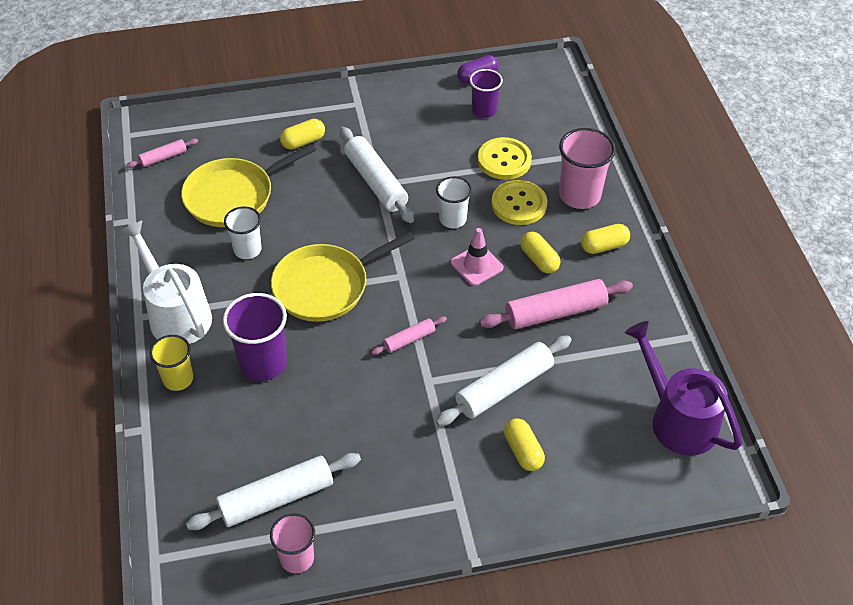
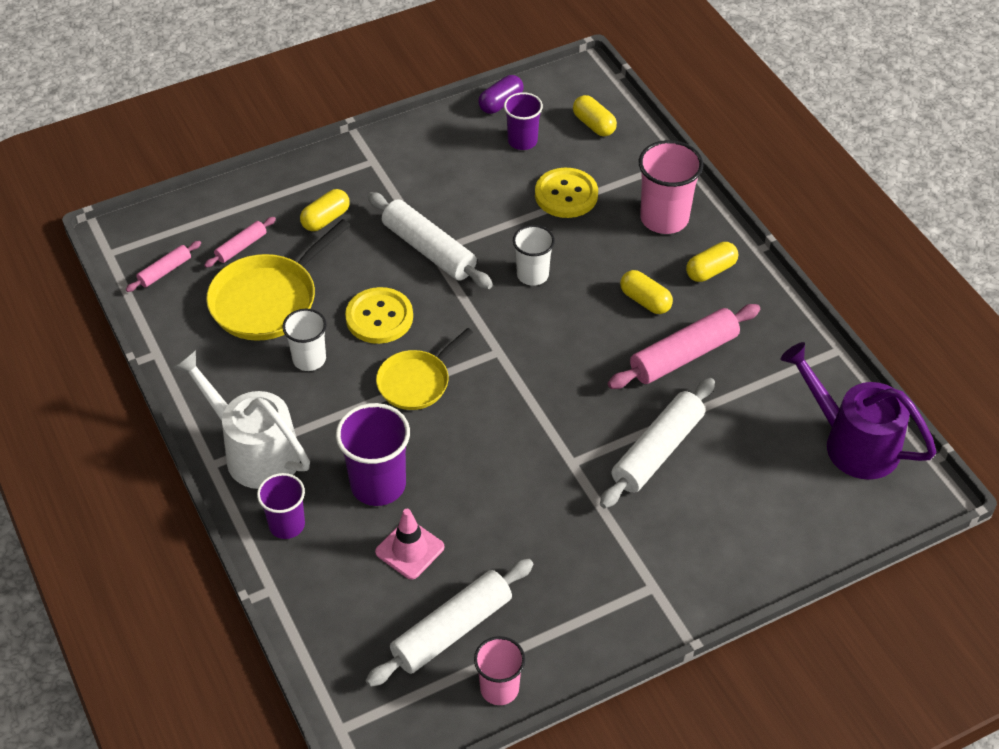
camera: 15 degrees left, 0 degrees up
yellow cup [150,335,193,391] -> purple cup [257,473,305,539]
yellow pan [271,232,415,322] -> yellow pan [376,328,473,410], size x0.65
pink rolling pin [371,316,447,355] -> pink rolling pin moved to [204,217,276,268]
pink traffic cone [451,228,504,286] -> pink traffic cone moved to [375,509,444,580]
yellow button [491,180,547,225] -> yellow button moved to [345,287,413,344]
yellow capsule [504,418,545,471] -> yellow capsule moved to [573,95,617,136]

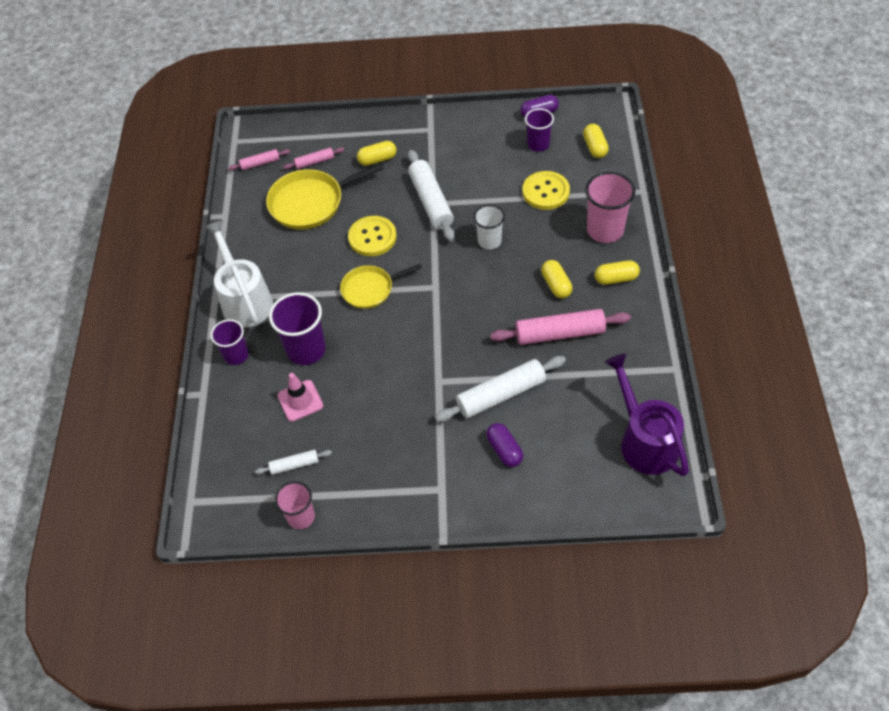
camera: 30 degrees right, 5 degrees up
white cup [282,309,327,371] -> none
white rolling pin [365,559,533,687] -> white rolling pin [255,450,332,475], size x0.52
none -> purple capsule [486,423,523,467]

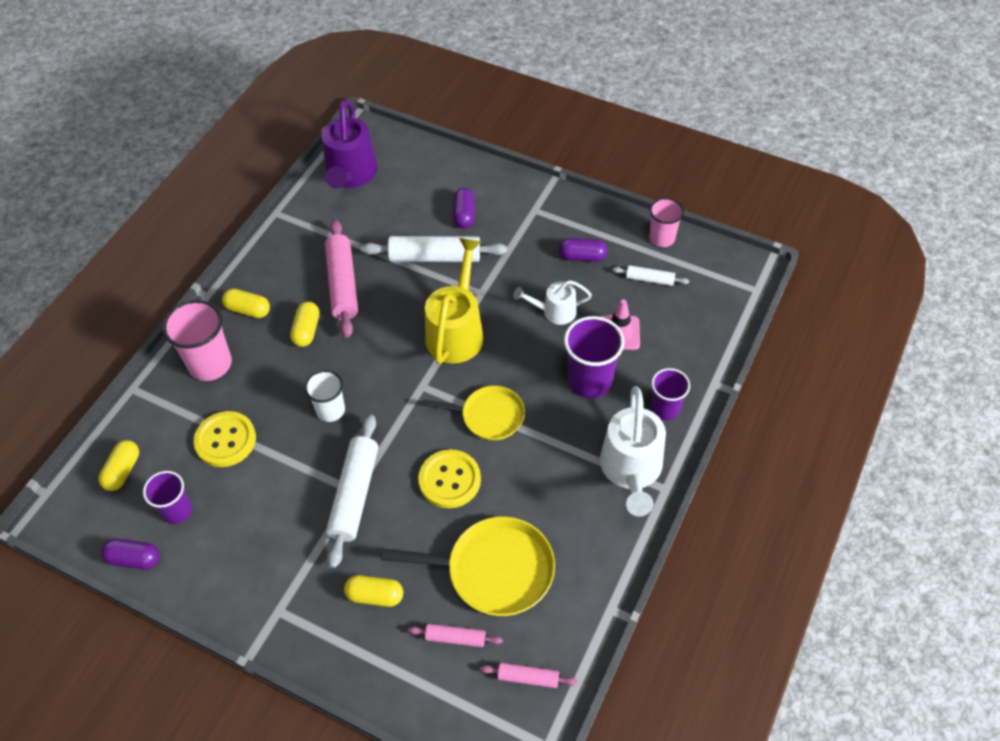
camera: 155 degrees left, 0 degrees up
pink rolling pin [490,309,631,345] -> pink rolling pin turned 60 degrees clockwise [325,219,358,338]
none -> yellow watering can [425,238,483,364]
none -> white watering can [513,280,592,325]
none -> purple capsule [559,238,608,262]

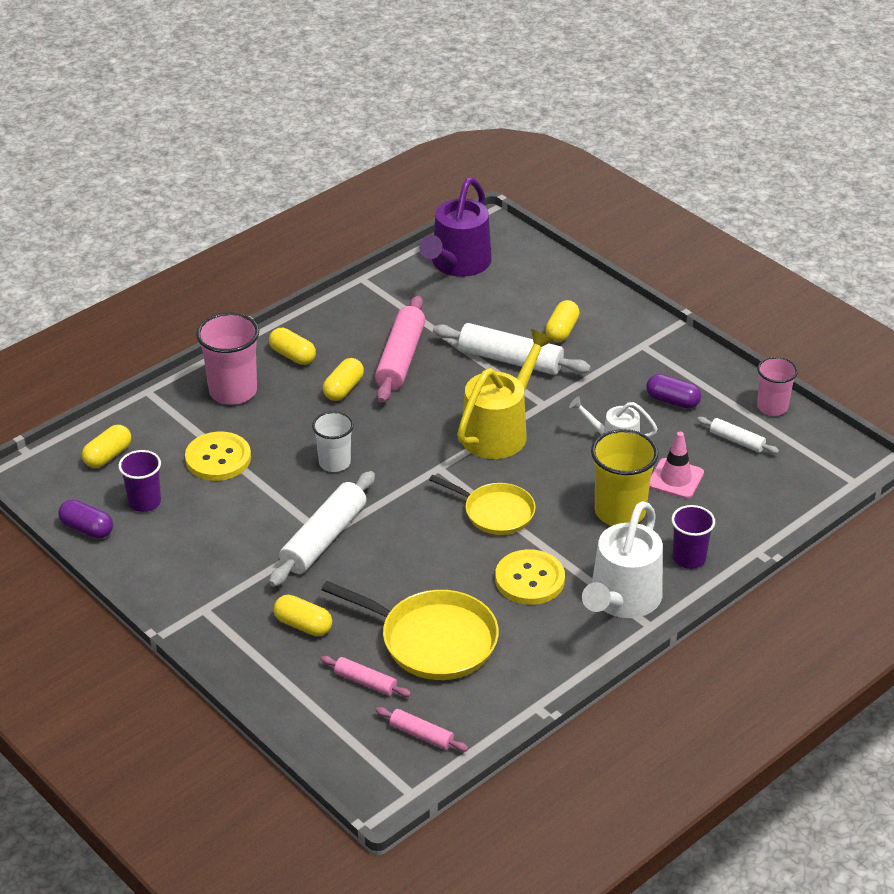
camera: 20 degrees right, 15 degrees down
yellow button [418,449,481,508] -> yellow button moved to [495,549,565,605]
purple capsule [453,188,475,229] -> yellow capsule [545,300,580,342]
purple cup [564,316,624,398] -> yellow cup [591,429,659,526]

